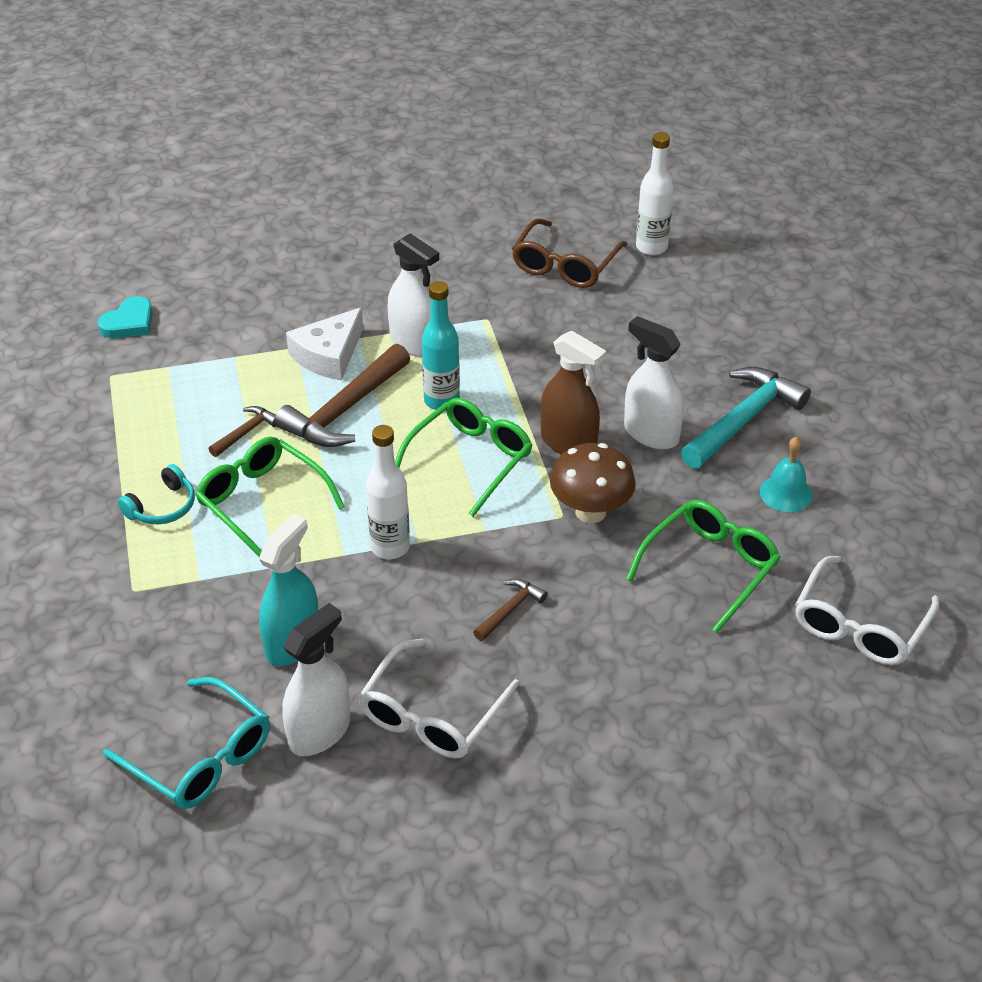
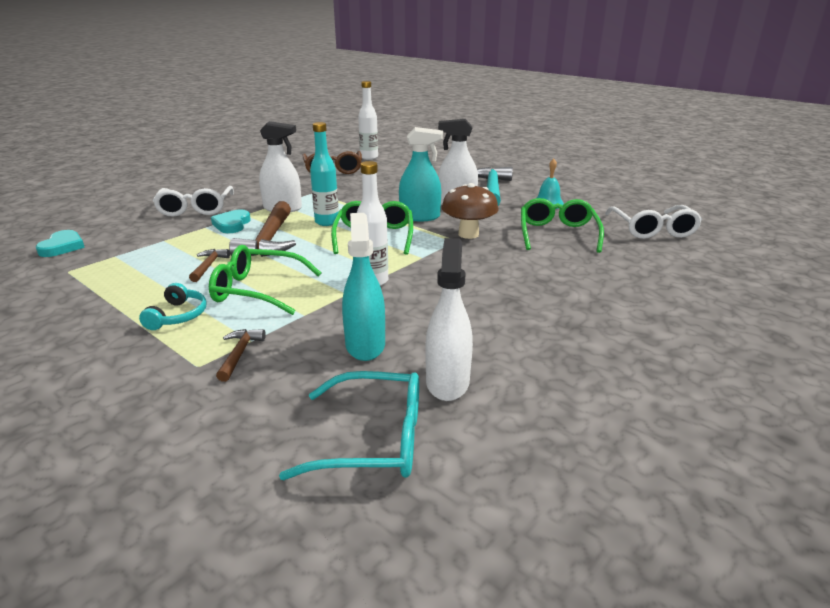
camera: 35 degrees left, 15 degrees down
white cheese [286,307,363,381] -> turquoise heart [211,210,251,233]
white glasses [358,639,520,758] -> white glasses moved to [153,186,234,217]
brown hammer [473,579,548,641] -> brown hammer moved to [216,329,266,382]
brown spray bottle [541,331,606,454] -> turquoise spray bottle [399,127,443,221]

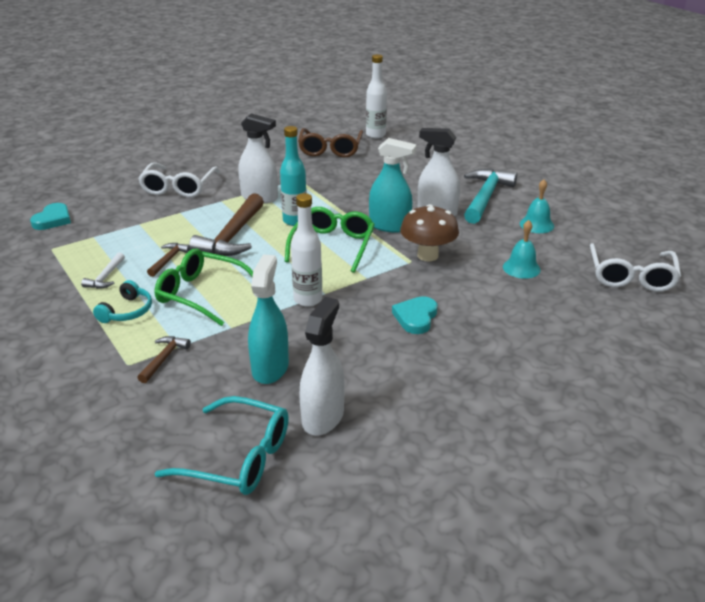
camera: 15 degrees right, 5 degrees up
turquoise heart [211,210,251,233] -> turquoise heart moved to [392,296,437,334]
green glasses [521,198,604,253] -> turquoise bell [503,220,541,279]
none -> white hammer [81,253,125,289]

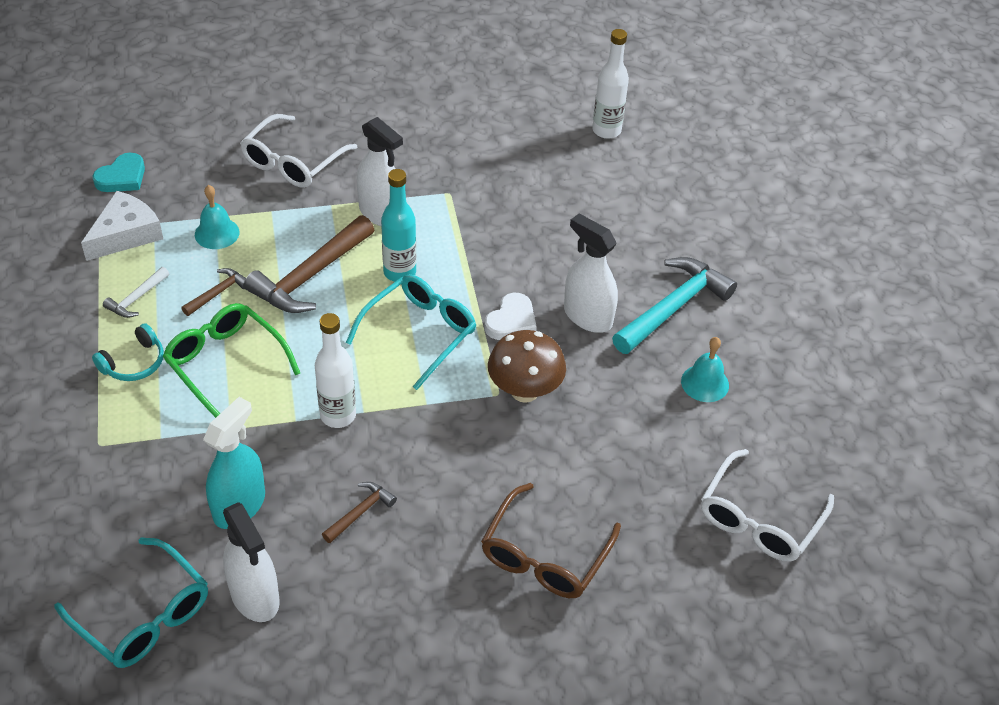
camera: 20 degrees right, 15 degrees up
brown hammer [137,336,191,383] -> brown hammer moved to [322,482,397,543]
green glasses [285,207,375,273] -> turquoise glasses [346,274,476,390]
brown glasses [298,128,363,157] -> brown glasses moved to [481,483,621,598]
white spray bottle [299,297,345,435] -> white spray bottle turned 105 degrees clockwise [223,502,280,622]
turquoise spray bottle [369,138,417,232] -> white heart [485,293,537,340]
turquoise heart [392,296,437,334] -> none
turquoise bell [503,220,541,279] -> turquoise bell moved to [195,185,240,249]
none -> white cheese [81,191,163,261]

